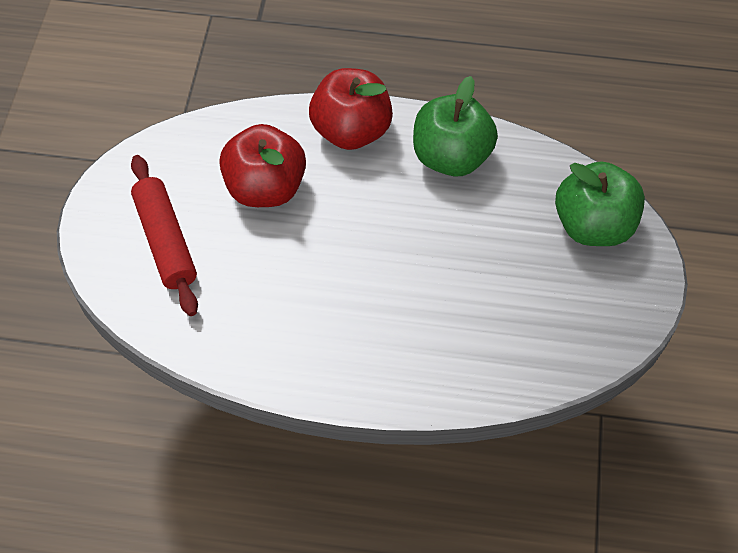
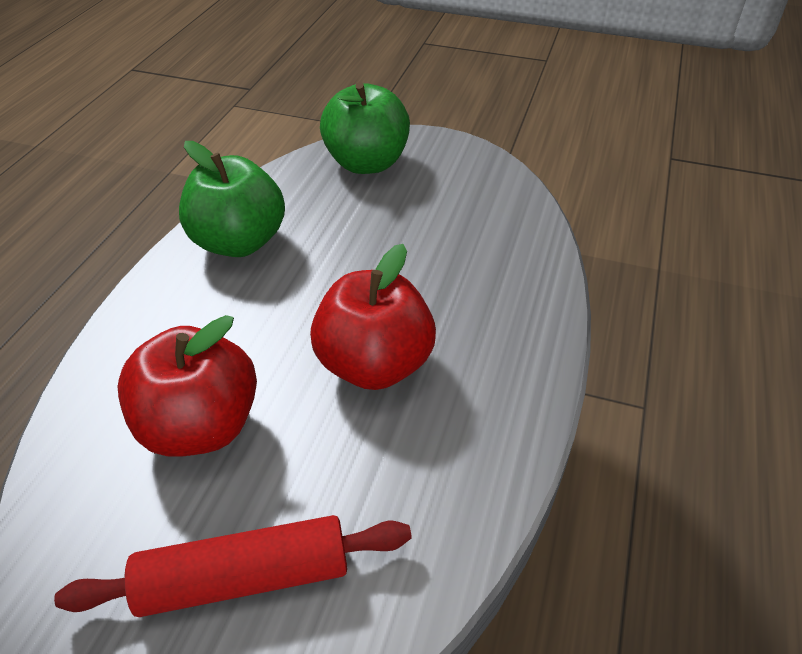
camera: 80 degrees left, 15 degrees down
red apple [309,68,393,150] -> red apple moved to [310,244,436,390]

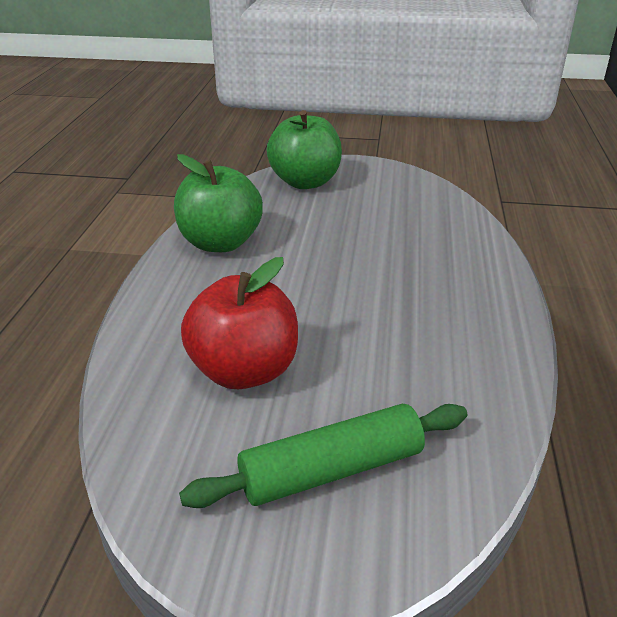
camera: 10 degrees left, 10 degrees down
red rolling pin [54,515,412,617] -> green rolling pin [179,404,467,508]
red apple [310,244,436,390] -> none

